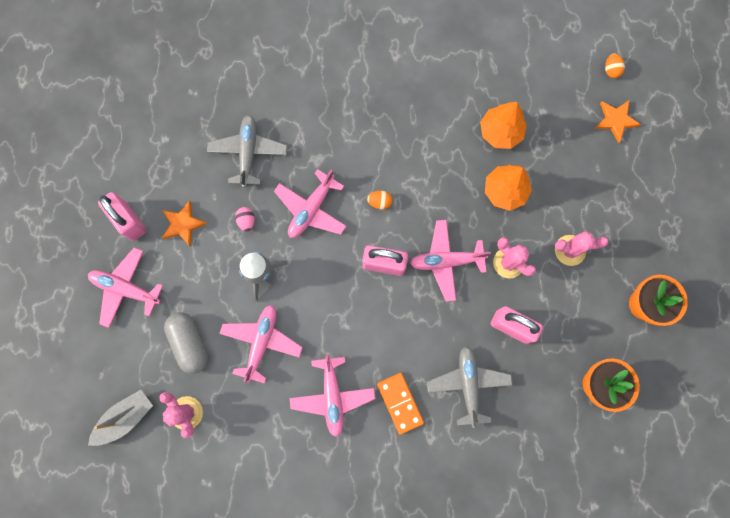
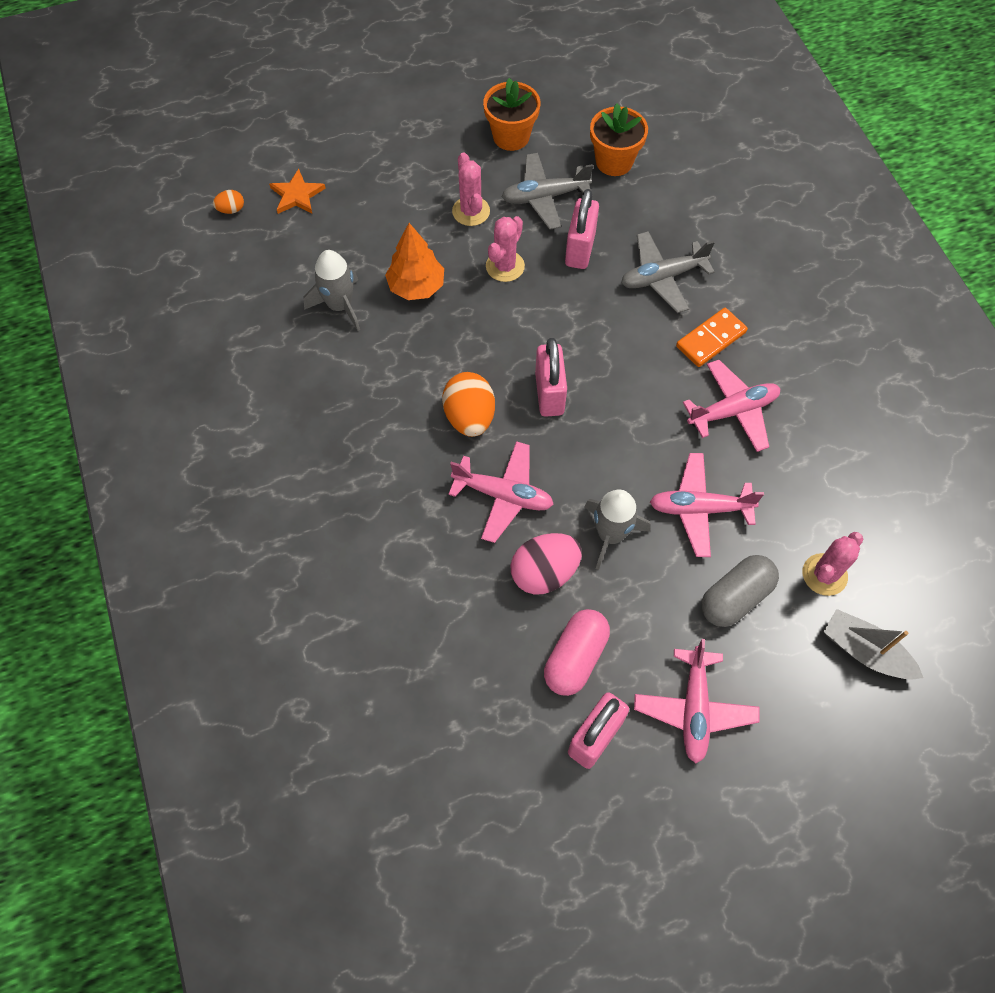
camera: 105 degrees left, 15 degrees down
orange star [162,200,208,247] -> pink capsule [544,609,610,696]
grey plane [207,115,287,188] -> grey plane moved to [502,153,593,230]
pink egg [235,207,255,232] -> pink egg [511,533,582,594], size x2.05
orange egg [367,191,392,210] -> orange egg [442,372,495,437], size x2.05
pink plane [410,220,491,301] -> none
orange tree [480,102,527,149] -> grey rocket [304,250,360,331]

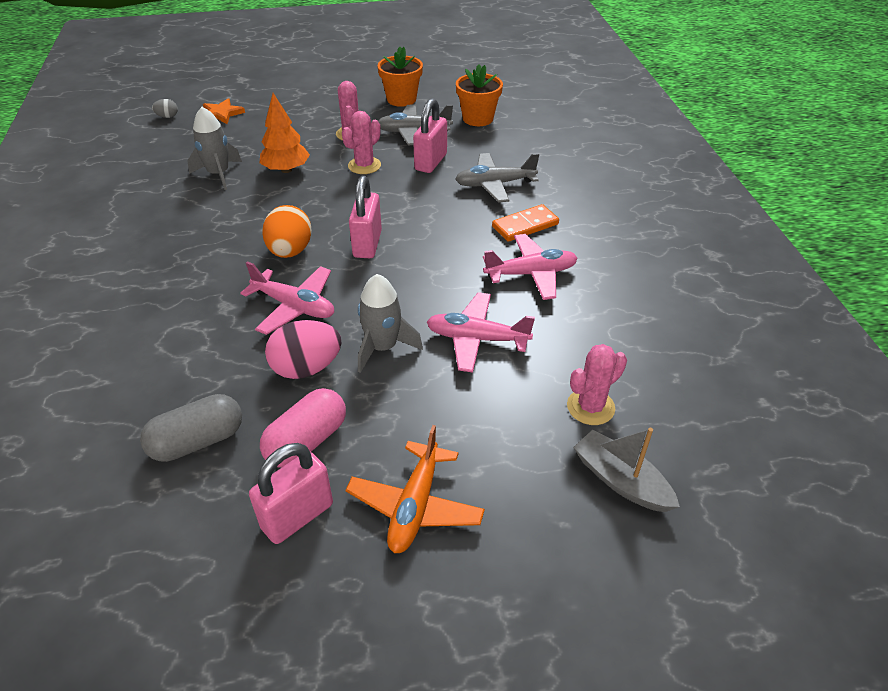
camera: 10 degrees right, 20 degrees down
orange egg [213,190,244,214] -> grey egg [152,99,178,118]
pink plane [634,639,759,763] -> orange plane [345,425,485,553]
grey capsule [701,555,779,627] -> grey capsule moved to [140,394,242,462]

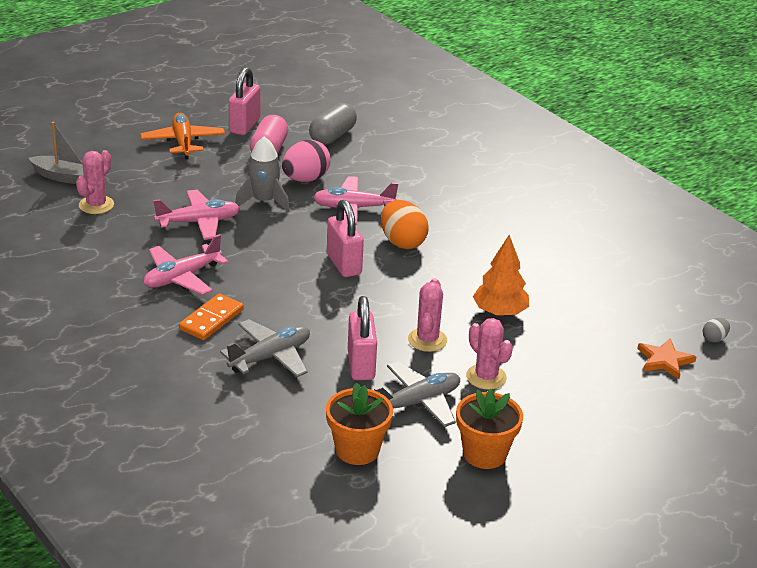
camera: 150 degrees right, 10 degrees down
grey rocket [187,107,242,190] -> none

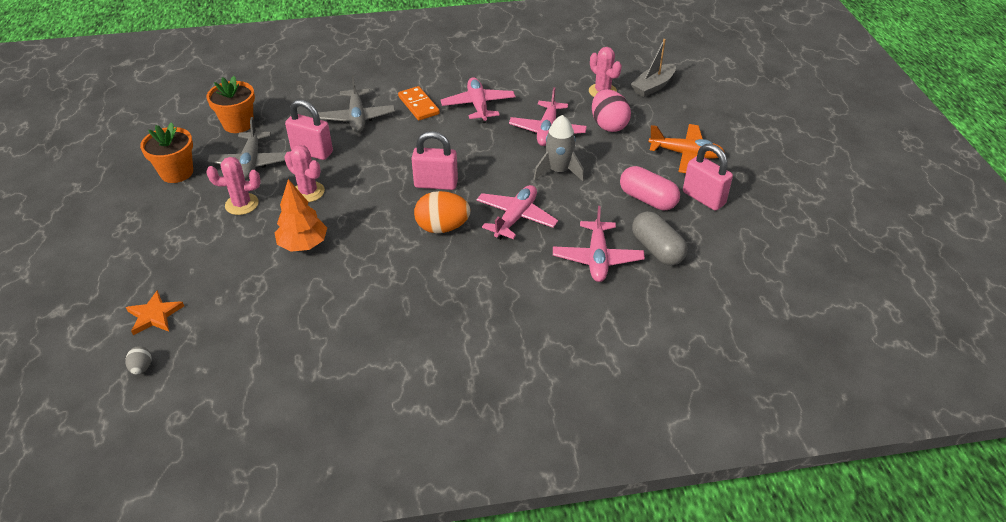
camera: 120 degrees right, 10 degrees up
pink egg [282,140,331,182] -> pink egg moved to [592,89,631,132]
none -> pink plane [553,206,645,282]

